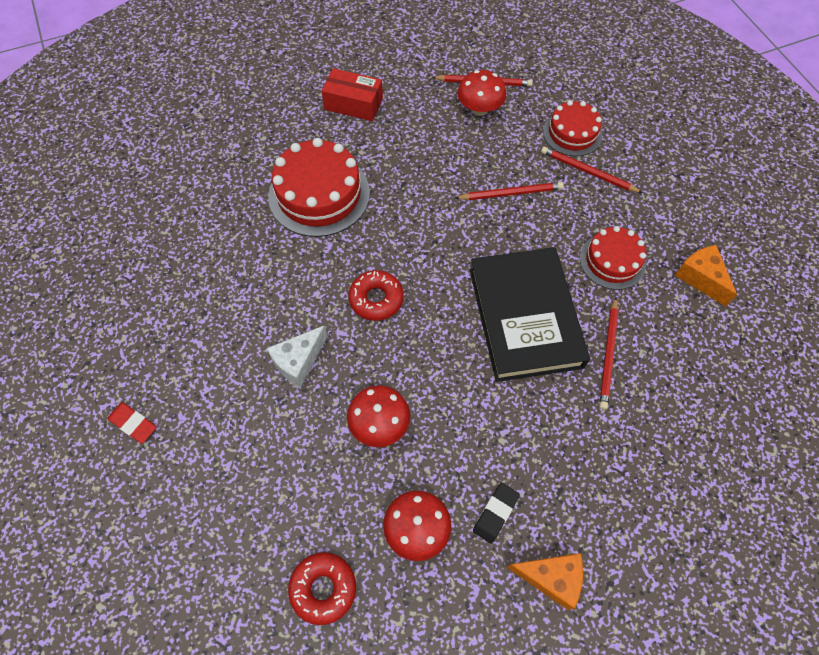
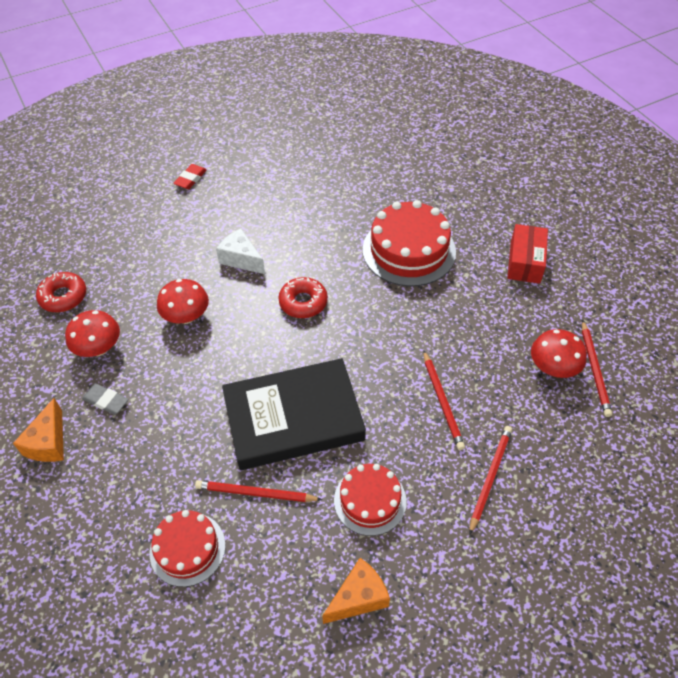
camera: 85 degrees right, 10 degrees down
black eraser [473,483,520,544] -> grey eraser [82,384,128,415]
red cake [543,100,602,156] -> red cake moved to [150,510,226,587]

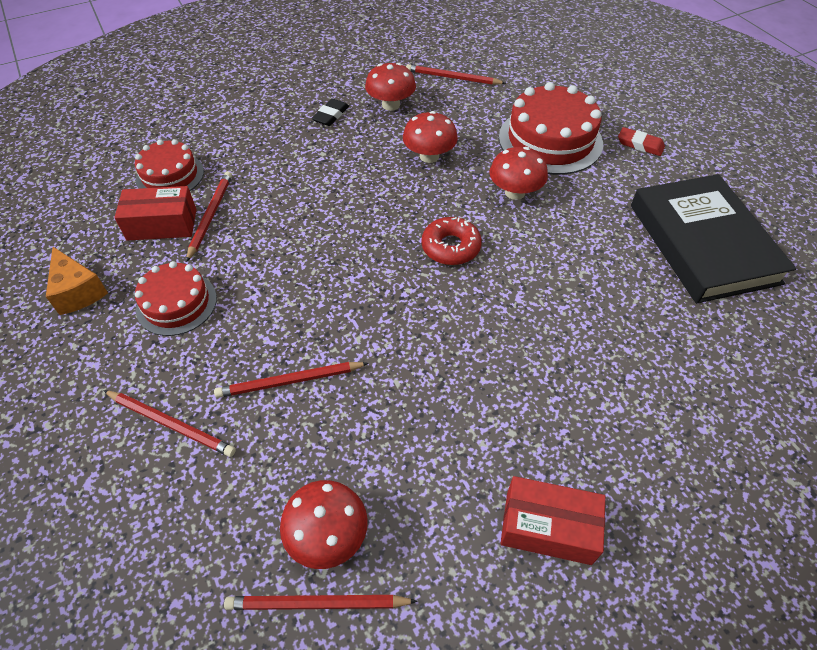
camera: 90 degrees right, 0 degrees up
orange cheese [13,398,64,462] -> none
red donut [36,272,86,312] -> red pencil [406,64,506,85]
grey eraser [82,384,128,415] -> black eraser [312,99,349,126]
white cheese [216,229,265,274] -> red mushroom [489,147,548,200]
black book [222,358,366,470] -> black book moved to [631,174,796,303]
red cake [363,200,456,286] -> red cake moved to [499,82,603,175]
none -> red box [114,186,197,241]

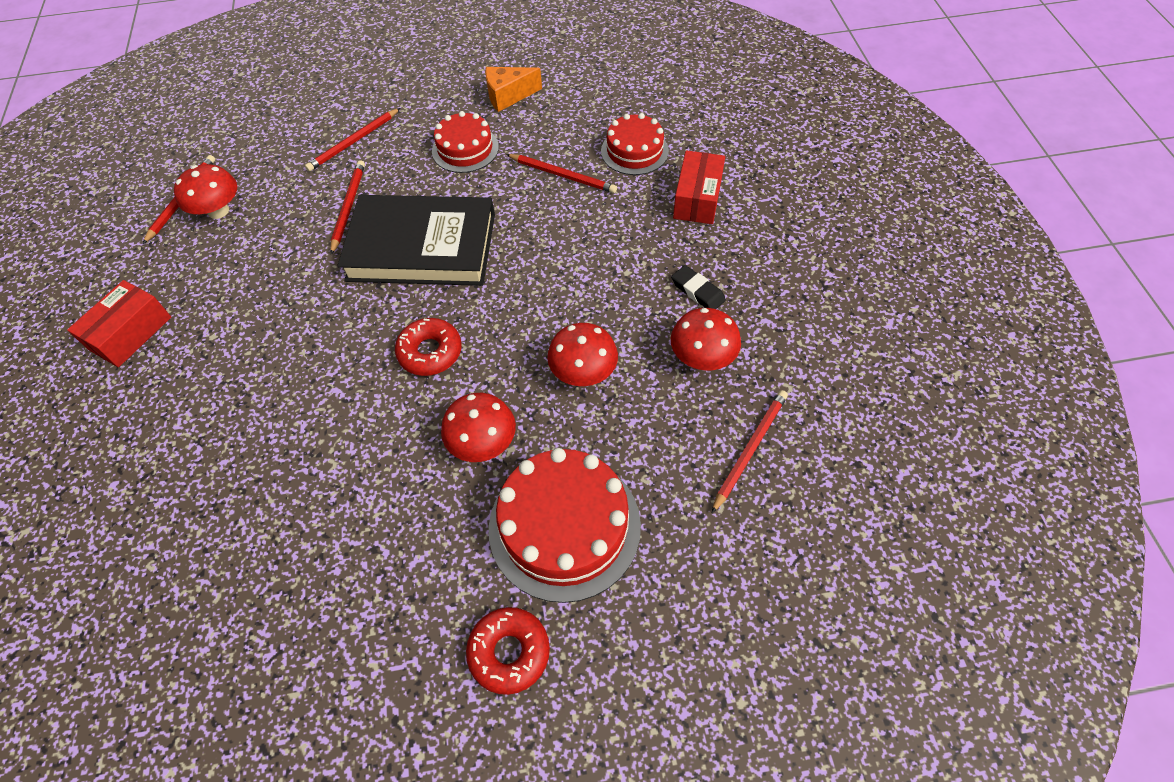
camera: 110 degrees right, 5 degrees up
red box [114,186,197,241] -> red box moved to [673,150,725,224]
red eraser [618,127,665,156] -> red donut [466,607,550,695]
black book [631,174,796,303] -> black book moved to [337,195,495,286]

